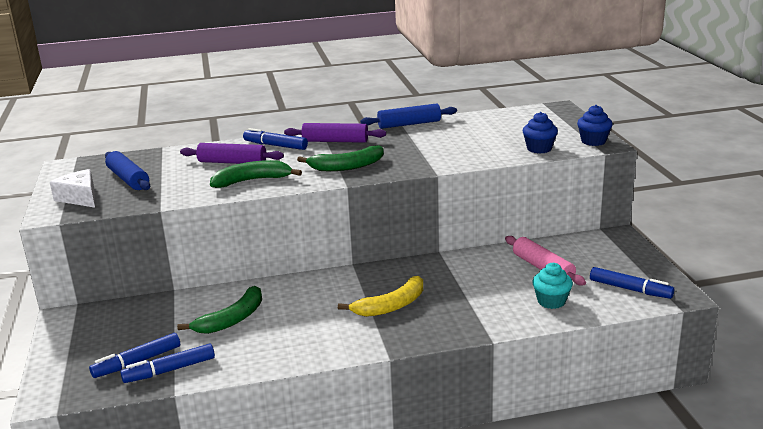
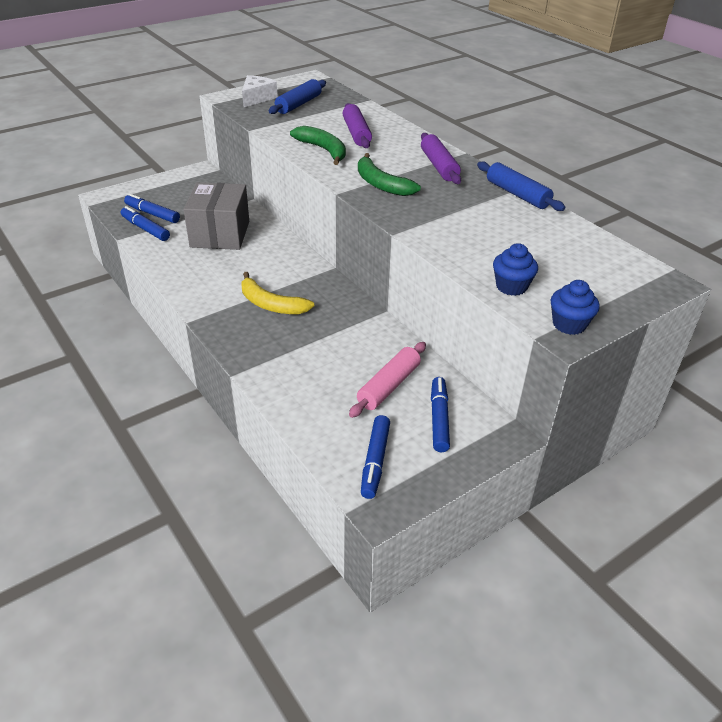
camera: 65 degrees right, 15 degrees up
green banana [177,286,262,334] -> grey box [183,182,249,250]
blue marker [243,128,308,150] -> blue marker moved to [431,377,450,452]
turquoise cupcake [532,263,573,309] -> none

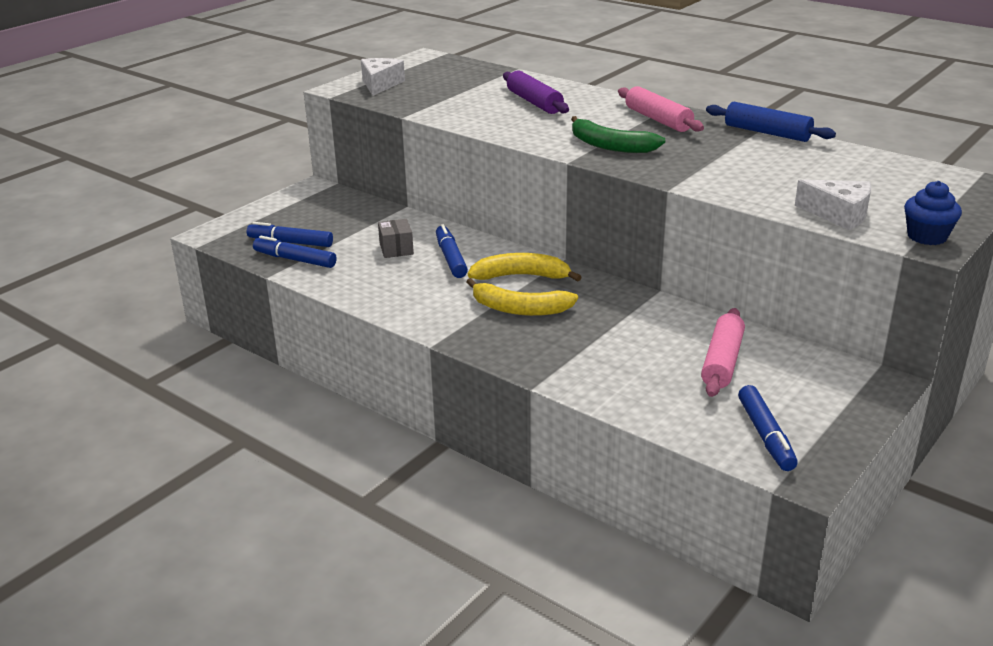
camera: 15 degrees left, 10 degrees down
grey box [183,182,249,250] -> grey box [378,219,414,258], size x0.45
blue rolling pin [269,79,326,114] -> none
green banana [290,126,346,165] -> none
purple rolling pin [421,133,461,184] -> pink rolling pin [618,86,704,132]
blue marker [431,377,450,452] -> blue marker moved to [436,224,468,278]
blue cupcake [493,243,538,296] -> white cheese [795,179,871,230]
none -> yellow banana [468,253,582,281]

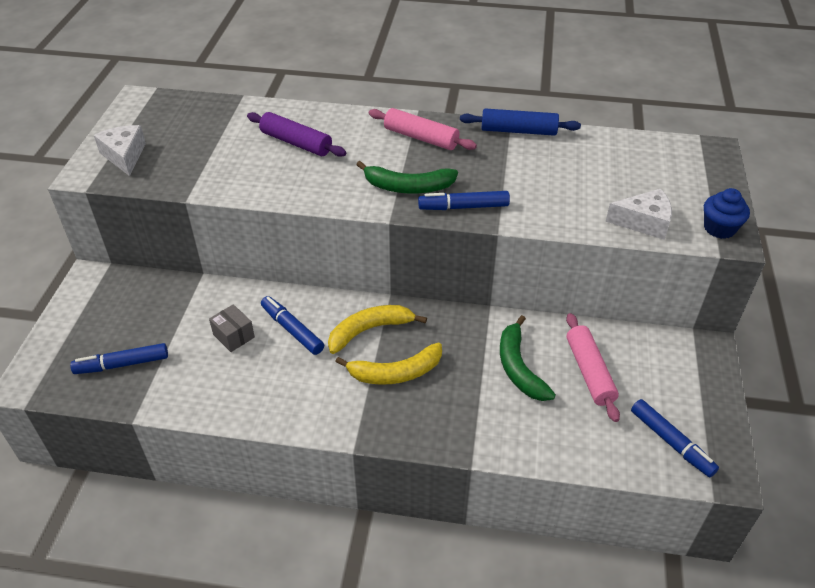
camera: 30 degrees left, 15 degrees up
blue marker [253,236,337,268] -> blue marker moved to [418,191,510,210]
none -> green banana [500,315,556,401]

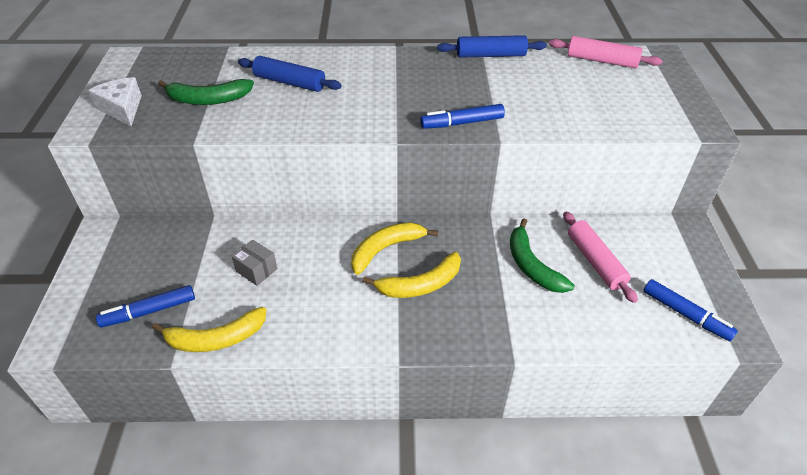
camera: 10 degrees left, 0 degrees up
purple rolling pin [247,112,346,157] -> blue rolling pin [238,56,342,92]
blue marker [261,296,324,355] -> none
green banana [356,161,458,194] -> green banana moved to [158,79,254,105]
pink rolling pin [369,108,477,150] -> pink rolling pin moved to [549,36,662,68]
white cheese [606,189,672,240] -> none
blue cupcake [704,188,750,239] -> none
none -> yellow banana [152,307,266,352]

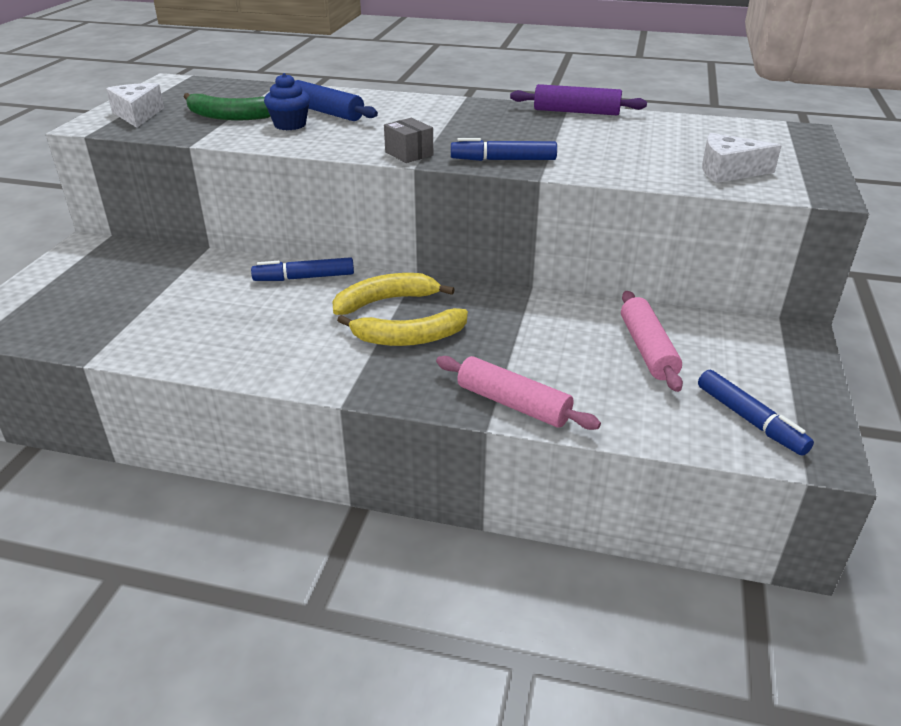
camera: 15 degrees right, 10 degrees down
blue marker [96,285,195,327] -> blue marker moved to [251,257,354,281]
yellow banana [152,307,266,352] -> none
grey box [232,240,277,286] -> grey box moved to [384,118,433,163]
blue rolling pin [437,35,547,58] -> purple rolling pin [510,84,647,115]
green banana [510,218,575,293] -> none
pink rolling pin [549,36,662,68] -> pink rolling pin moved to [436,356,601,430]
none -> blue cupcake [264,73,310,130]
none -> white cheese [702,133,782,183]

